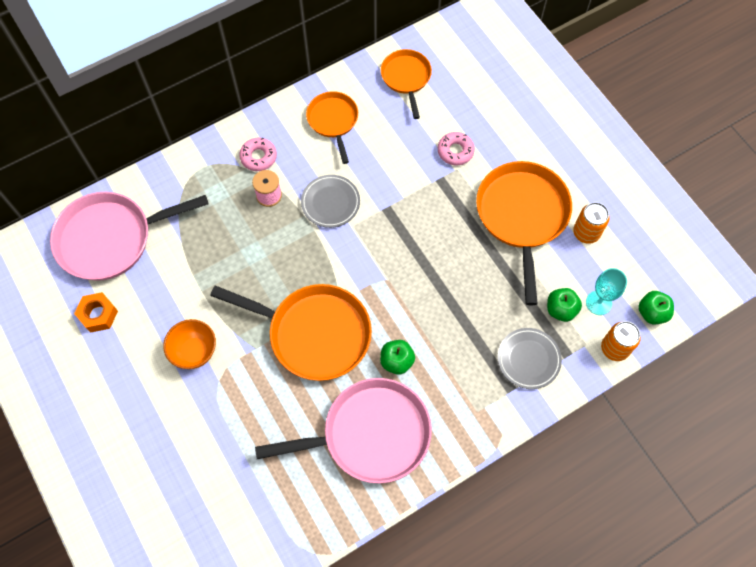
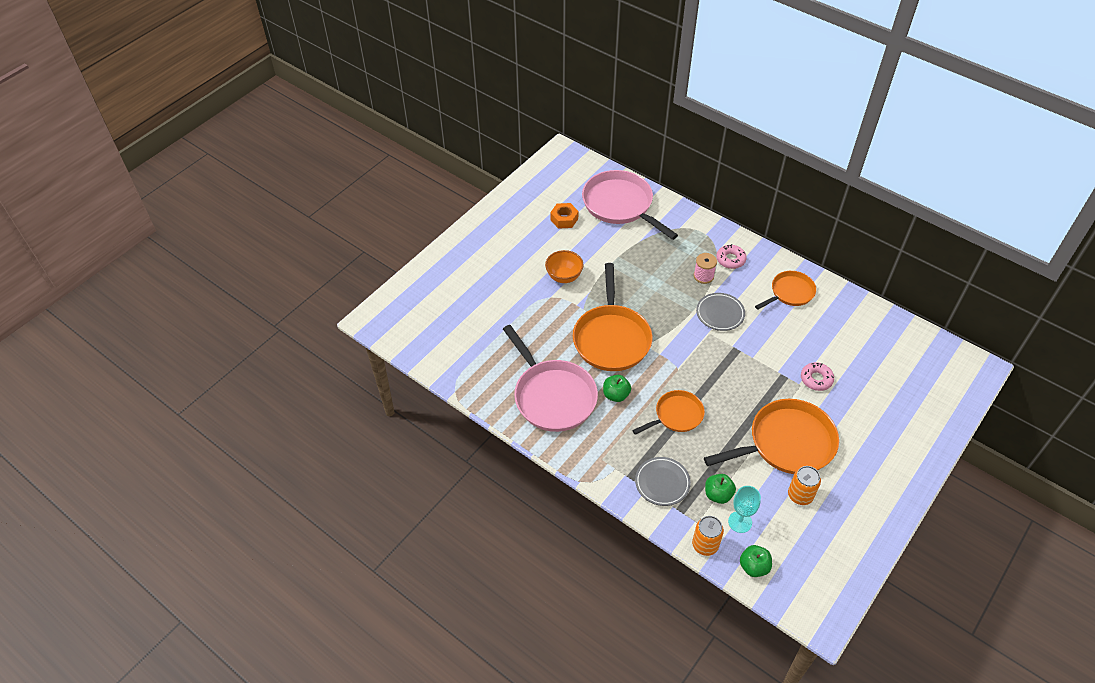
camera: 70 degrees right, 15 degrees down
orange pan [381,49,432,119] -> orange pan moved to [632,390,705,435]

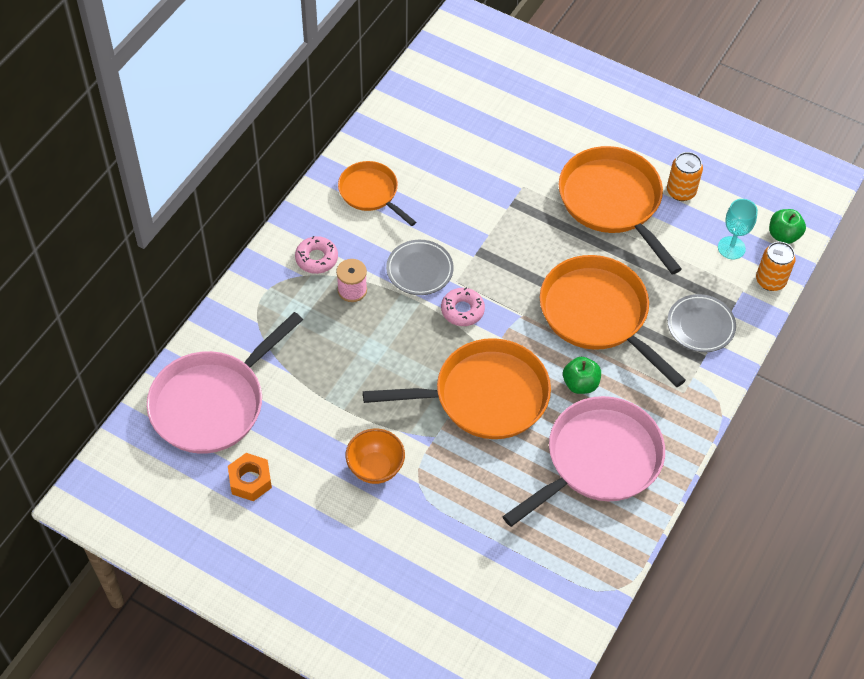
camera: 100 degrees left, 5 degrees up
orange pan [632,390,705,435] -> orange pan [540,255,686,387], size x1.74
green apple [705,474,736,504] -> none
pink donut [801,362,834,391] -> pink donut moved to [441,287,485,326]

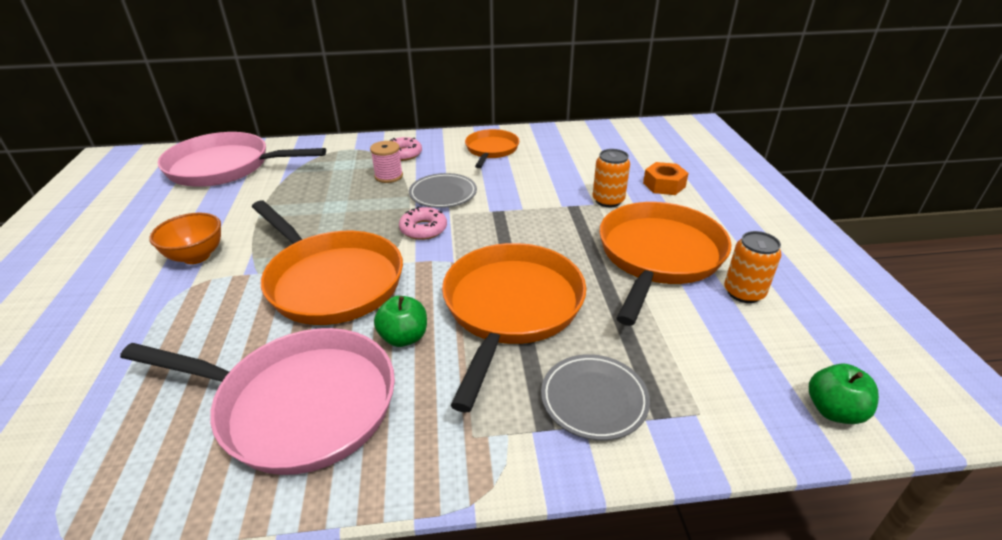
camera: 55 degrees right, 20 degrees down
orange nut [228,453,272,501] -> orange nut moved to [643,162,689,195]
turquoise goblet [718,199,758,259] -> none
orange can [756,242,796,291] -> orange can moved to [593,149,630,207]

